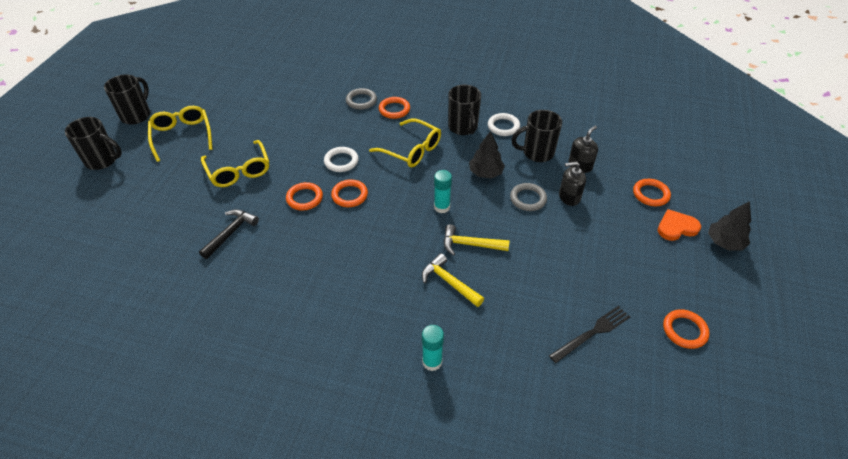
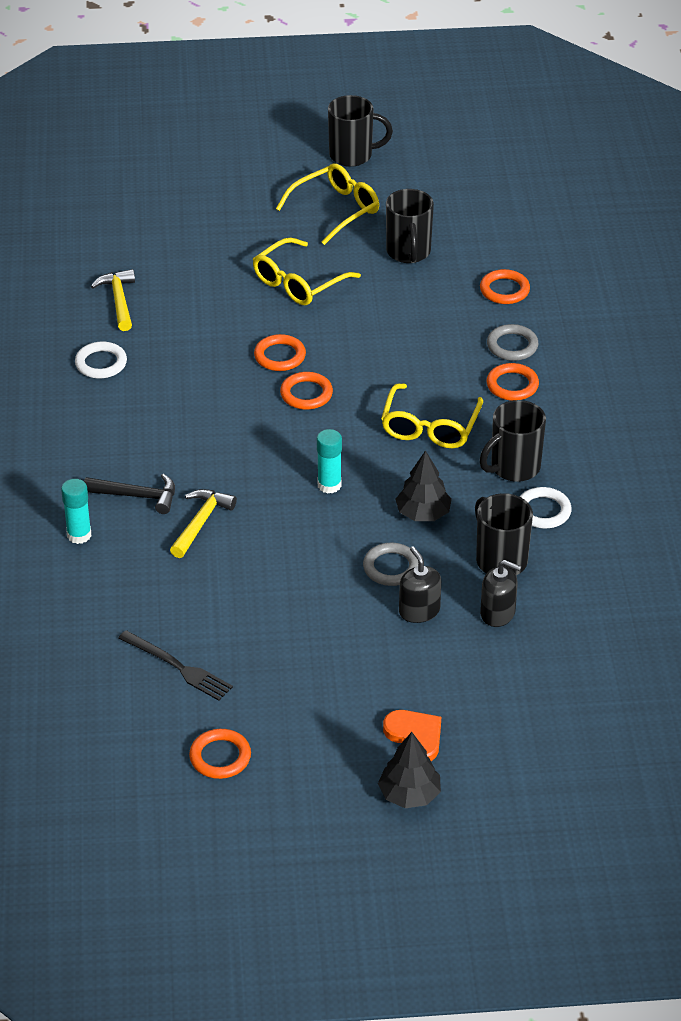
camera: 70 degrees right, 5 degrees down
black mug [65,117,122,170] -> black mug moved to [386,189,434,263]
black hammer [199,209,259,259] -> black hammer moved to [84,473,175,514]
white ring [324,147,359,172] -> white ring moved to [75,342,127,378]
yellow hammer [444,224,509,256] -> yellow hammer moved to [91,269,135,331]
orange ring [633,179,671,206] -> orange ring moved to [480,269,530,304]

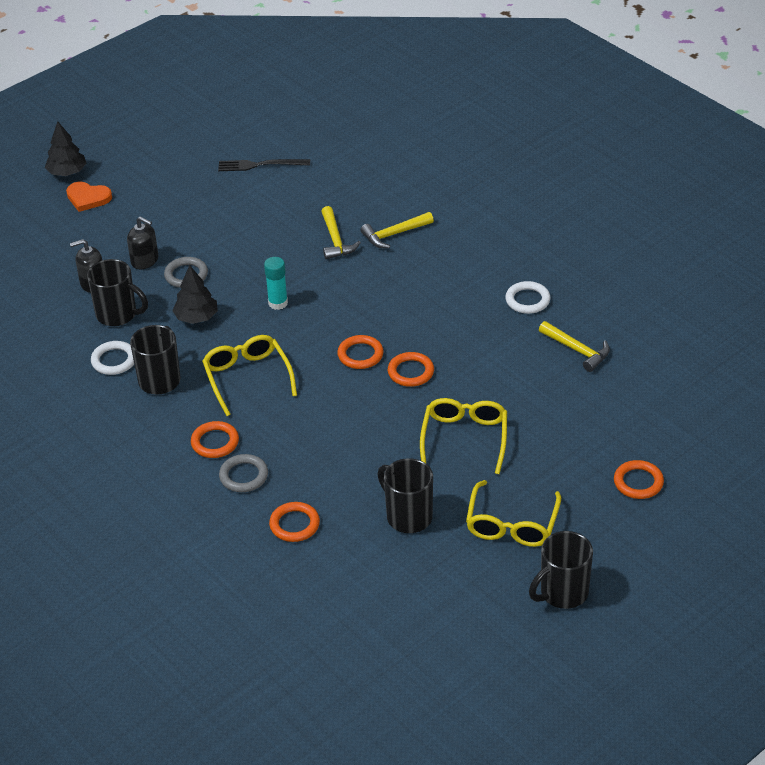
camera: 145 degrees right, 0 degrees up
turquoise glue stick [61,479,91,544] -> none
black hammer [84,473,175,514] -> yellow hammer [361,212,434,248]
orange ring [189,729,251,779] -> orange ring moved to [614,460,664,499]

